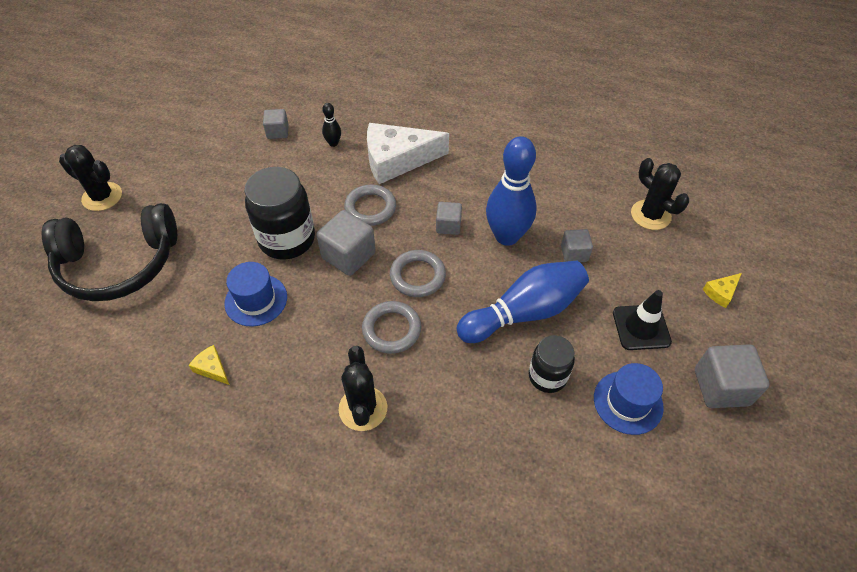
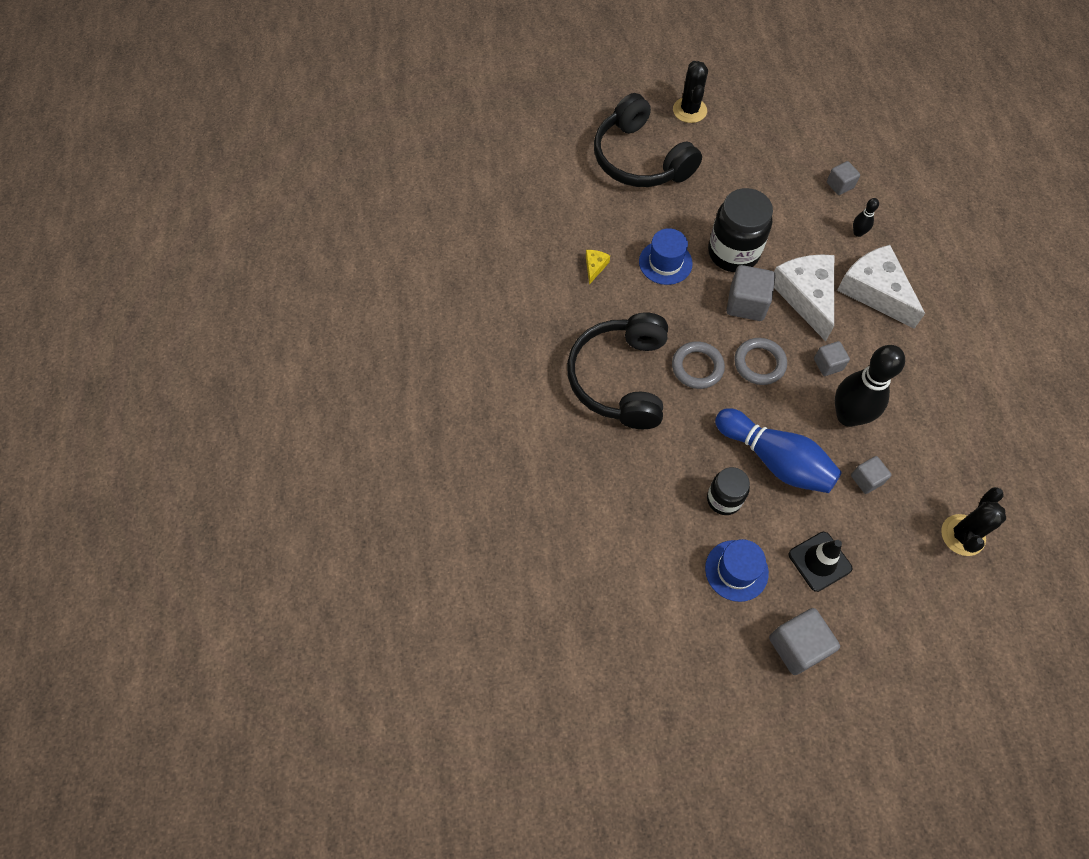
camera: 65 degrees right, 10 degrees up
black cactus [338,346,387,431] -> black headphones [567,313,668,429]
grey ring [344,185,396,226] -> white cheese [774,254,834,341]
blue bowling pin [486,137,537,246] -> black bowling pin [835,345,905,427]
yellow cheese [703,273,742,308] -> none

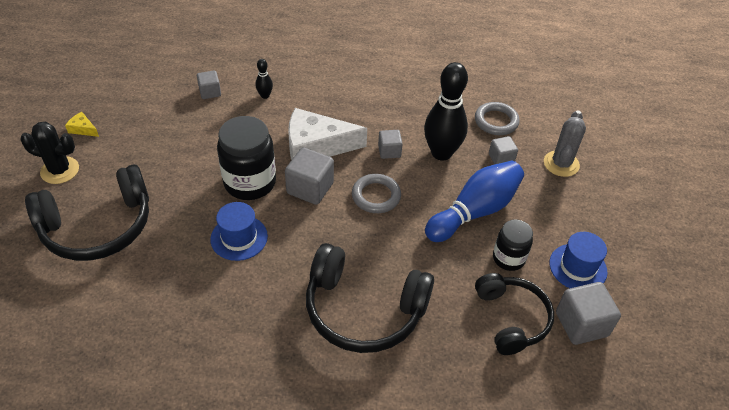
camera: 80 degrees left, 15 degrees down
yellow cheese [586,250,610,285] -> yellow cheese moved to [65,112,99,137]
grey ring [672,341,725,389] -> grey ring moved to [475,102,520,135]
grey cube [769,608,840,675] -> grey cube moved to [556,282,621,345]
black traffic cone [789,532,852,592] -> none
white cheese [837,245,925,329] -> none
black cactus [941,487,1006,556] -> none
none -> black headphones [475,273,554,355]
none -> grey cactus [544,111,586,177]

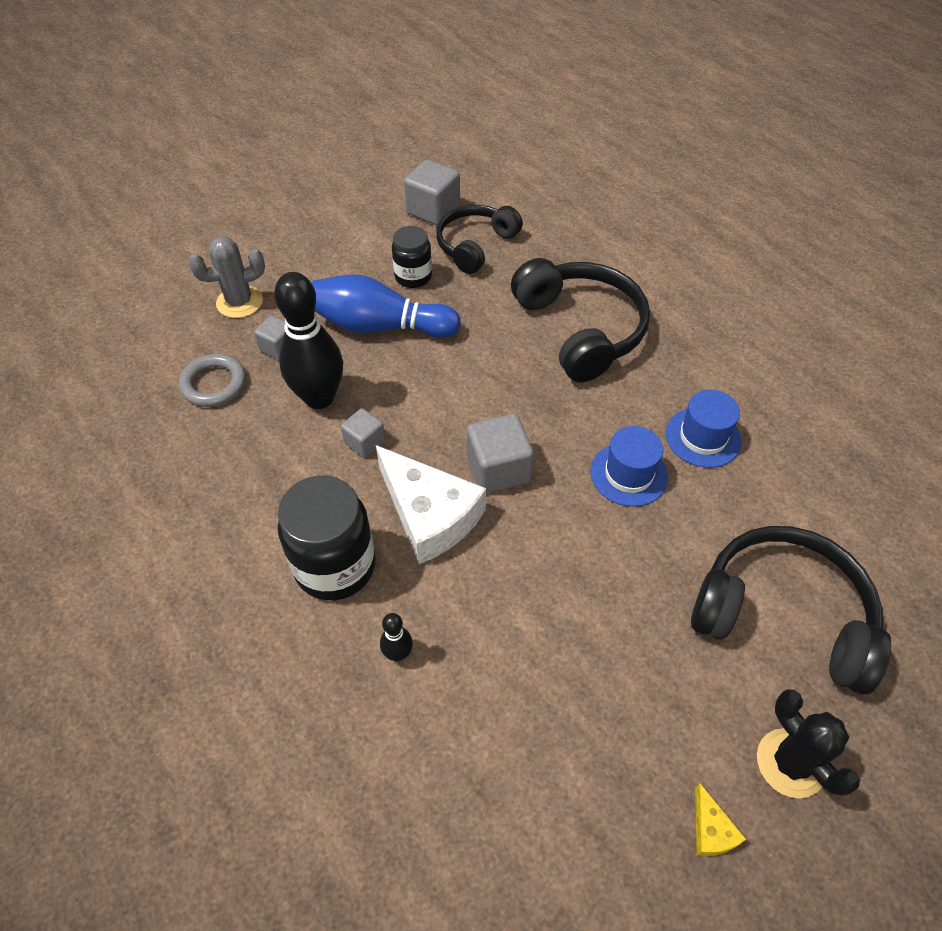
camera: 130 degrees left, 5 degrees up
grey cube [197,71,221,99] -> none
black jar [217,116,276,200] -> black jar moved to [278,476,376,601]
grey ring [352,174,401,213] -> none
blue hat [549,232,607,288] -> blue hat moved to [666,390,741,468]

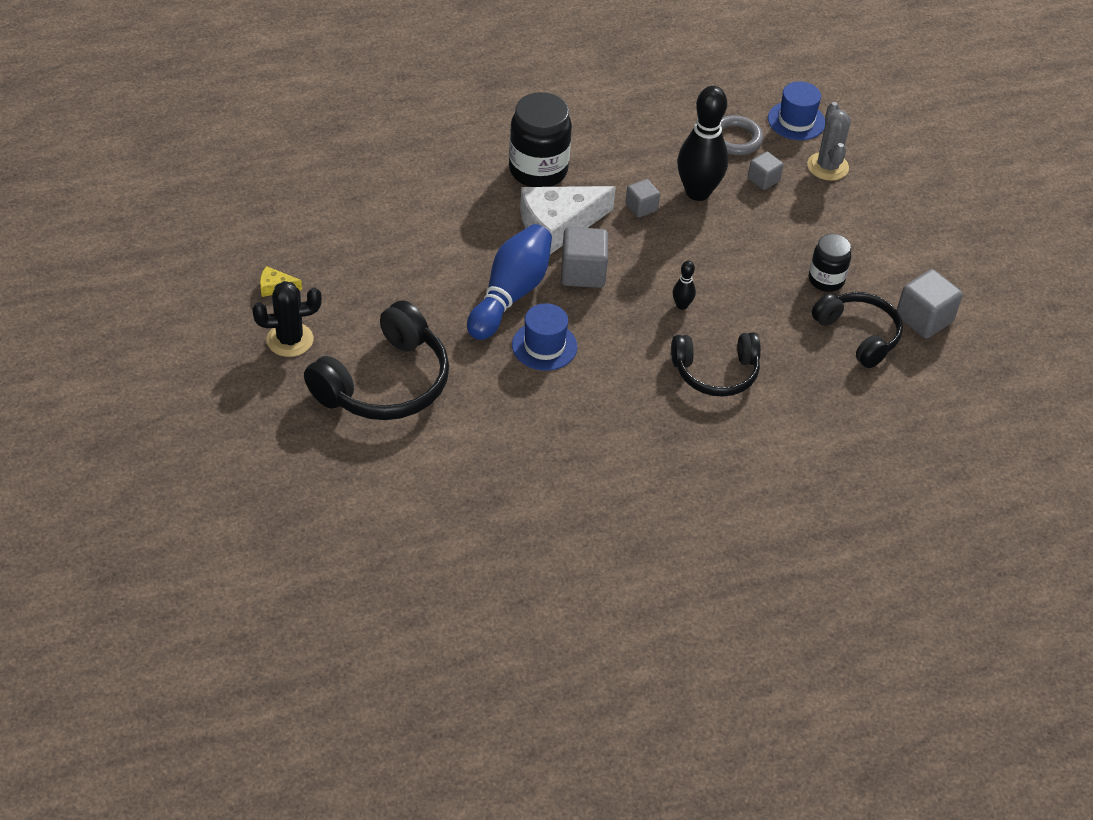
camera: 105 degrees right, 5 degrees down
blue bowling pin [312,275,461,338] -> blue bowling pin moved to [467,224,552,340]
black bowling pin [380,613,413,661] -> black bowling pin moved to [673,261,696,310]
black headphones [511,258,650,382] -> black headphones [671,332,761,397], size x0.66
blue hat [666,390,741,468] -> blue hat moved to [768,81,825,140]

